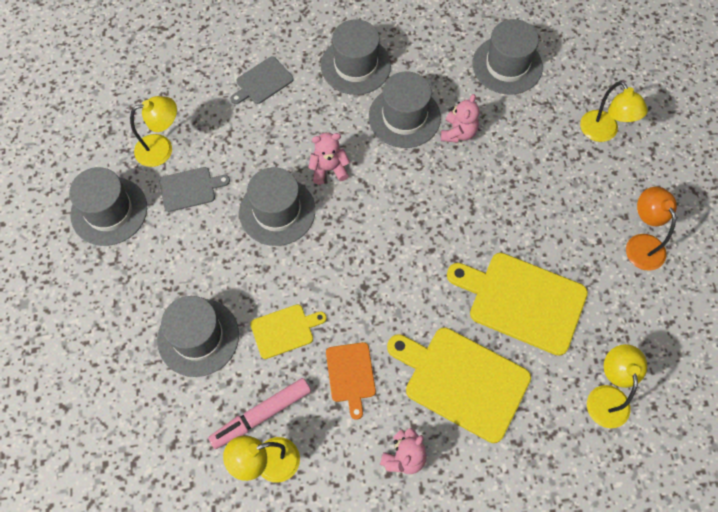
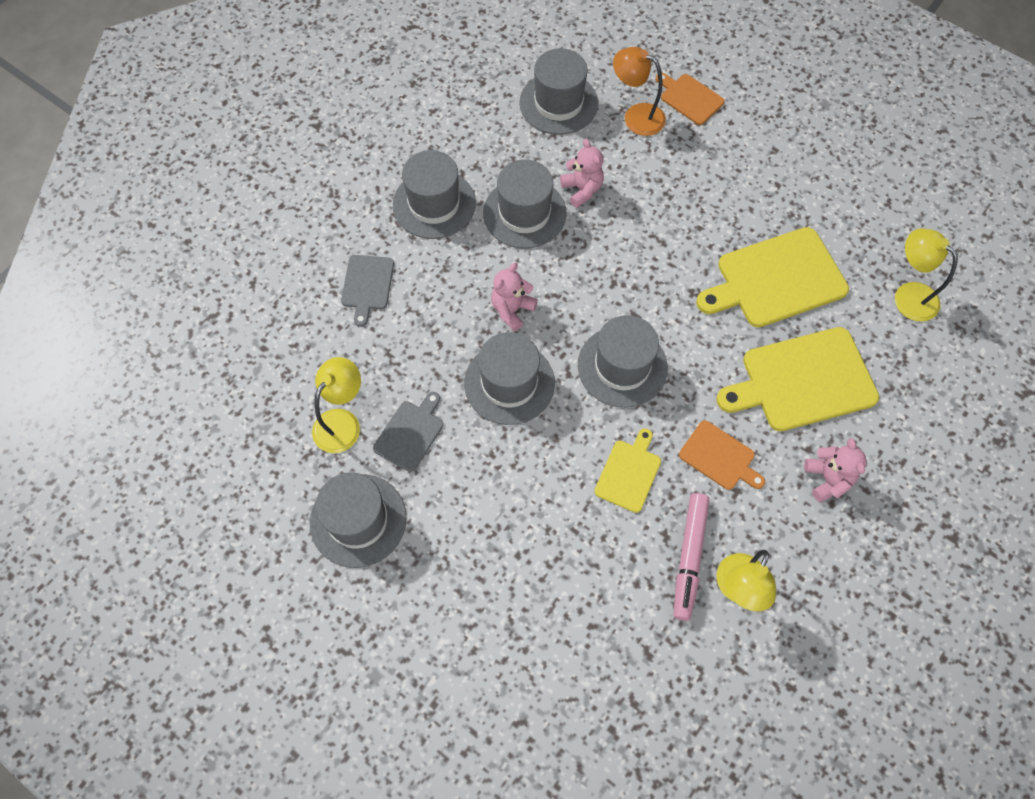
camera: 45 degrees left, 0 degrees up
grey hat [157,296,239,377] -> grey hat moved to [578,315,668,408]
yellow lamp [580,81,648,142] -> orange cutting board [656,73,725,125]
orange lamp [626,187,677,271] -> orange lamp moved to [613,47,666,136]

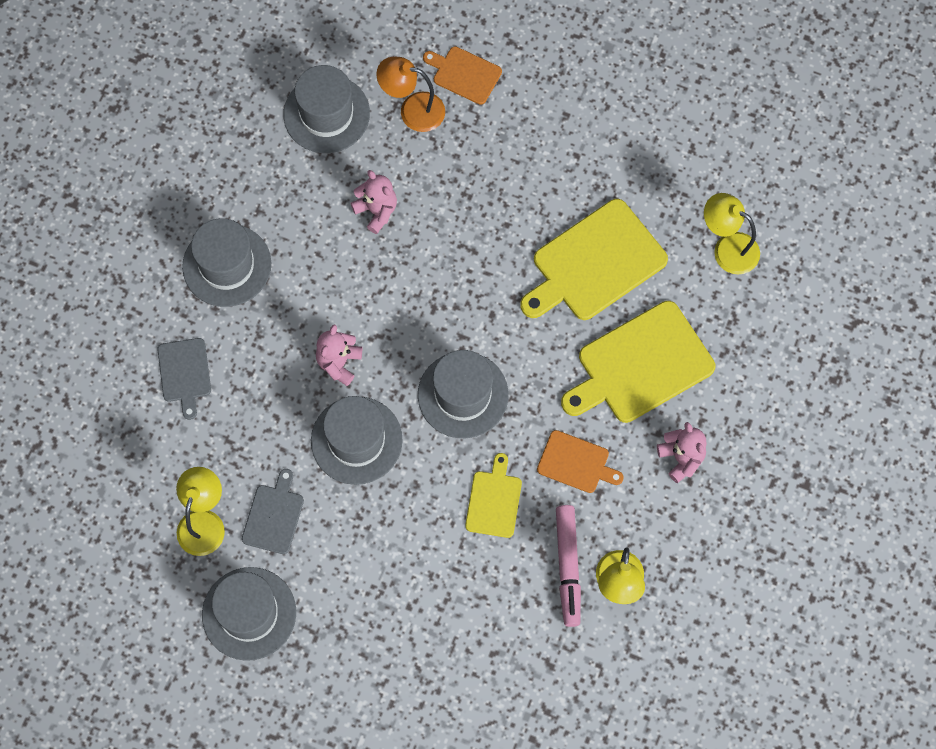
camera: 15 degrees left, 5 degrees up
grey hat [483,160,566,248] -> none

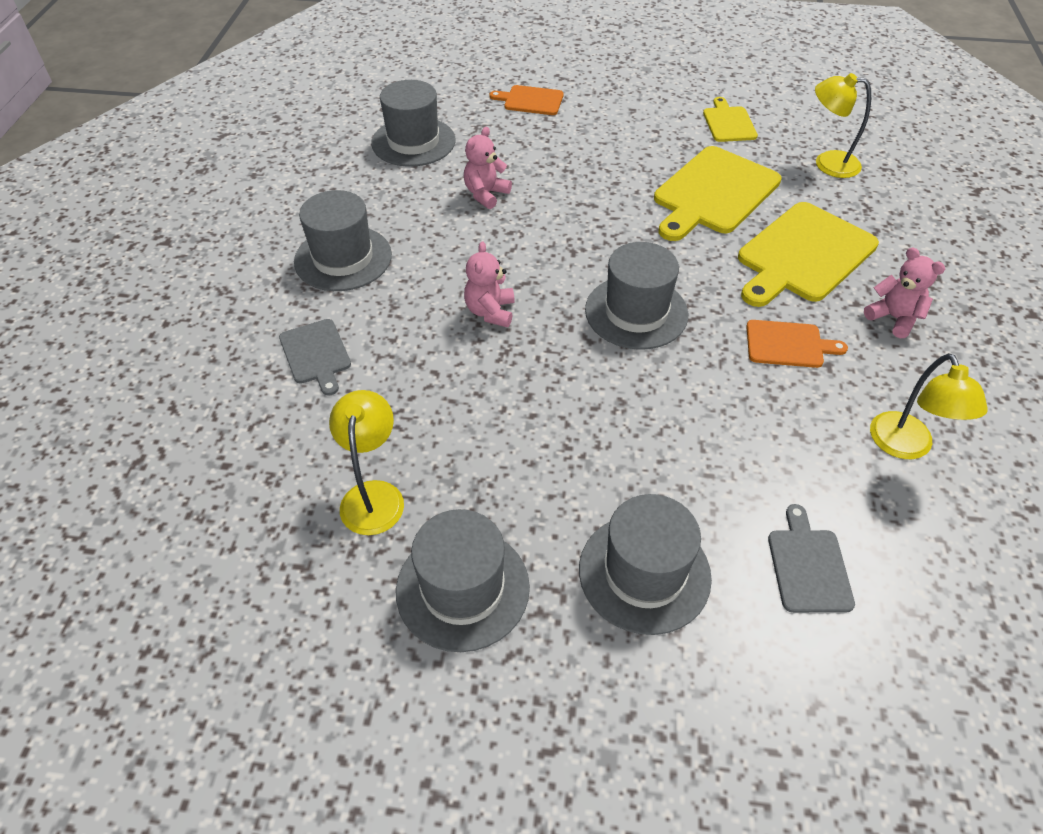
camera: 15 degrees left, 20 degrees down
grey cutting board [242,469,304,554] -> grey cutting board moved to [768,504,855,613]
grey hat [311,396,403,485] -> grey hat moved to [579,494,712,635]
pink teddy bear [350,170,397,234] -> pink teddy bear turned 90 degrees counterclockwise [464,127,512,209]
orange lamp [376,57,445,132] -> none
yellow cutting board [465,453,522,538] -> yellow cutting board moved to [703,97,758,142]
pink marker [556,505,581,627] -> none

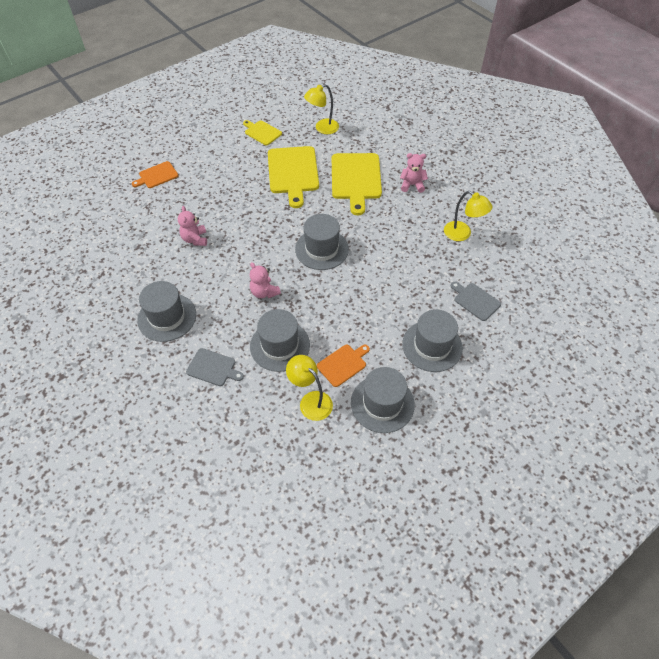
camera: 45 degrees left, 5 degrees up
grey hat [371,80,456,167] -> grey hat moved to [250,309,310,372]
orange cutting board [746,320,848,368] -> orange cutting board moved to [317,345,370,387]

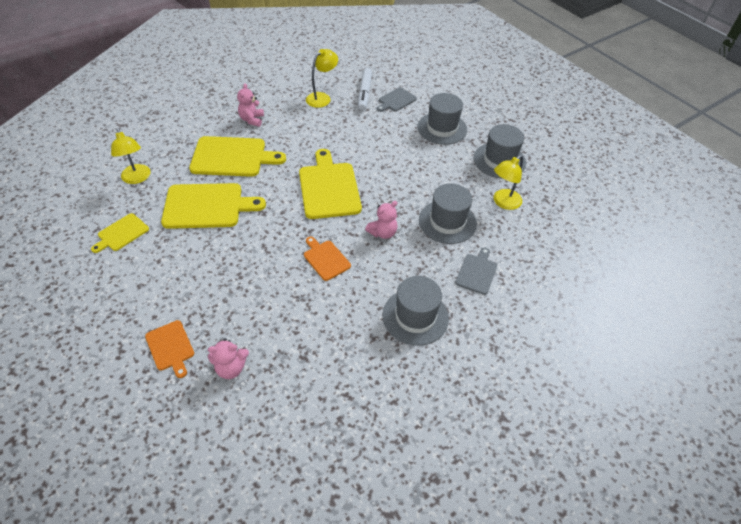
camera: 90 degrees left, 5 degrees down
pink teddy bear [178,206,207,246] -> pink teddy bear moved to [208,338,249,379]
grey hat [295,214,349,270] -> yellow cutting board [299,149,362,219]
orange cutting board [317,345,370,387] -> orange cutting board moved to [304,237,351,281]
none -> white marker [358,68,372,111]

